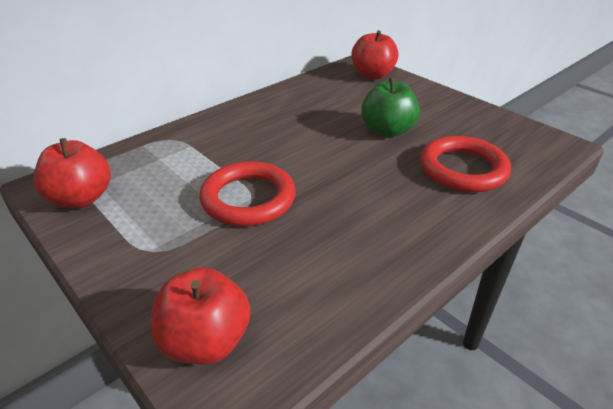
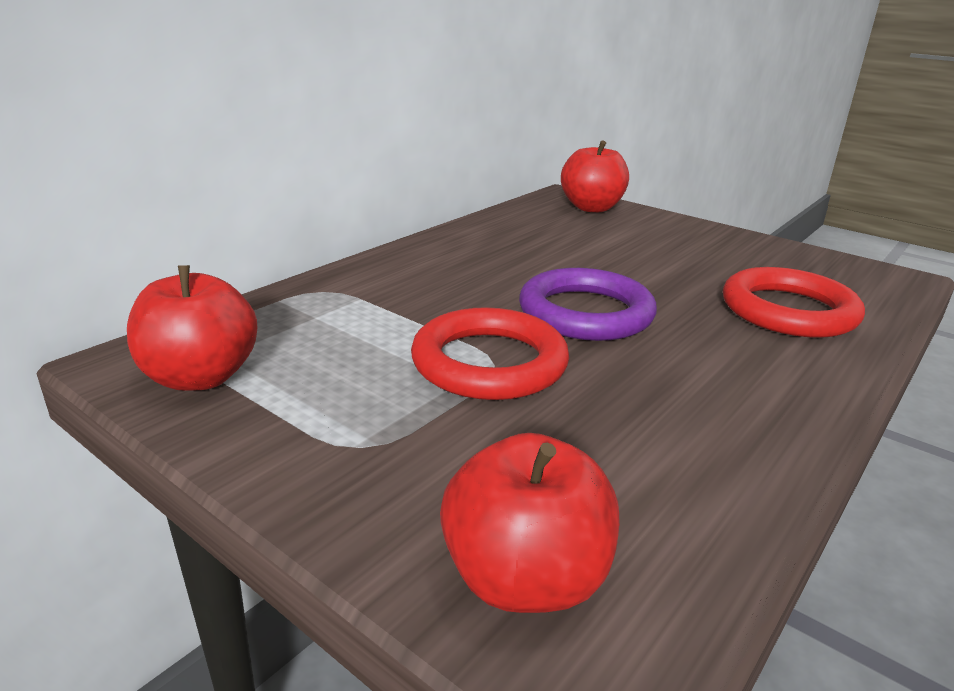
camera: 10 degrees left, 10 degrees down
green apple [361,77,420,137] -> none
none -> purple ring [519,268,657,341]

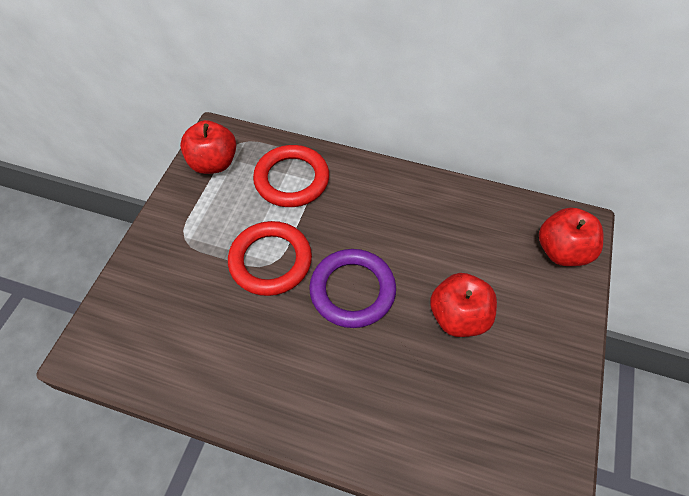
camera: 70 degrees right, 30 degrees up
red apple [440,433,620,613] -> red apple moved to [430,273,497,337]
red ring [723,267,865,338] -> red ring moved to [253,145,329,207]

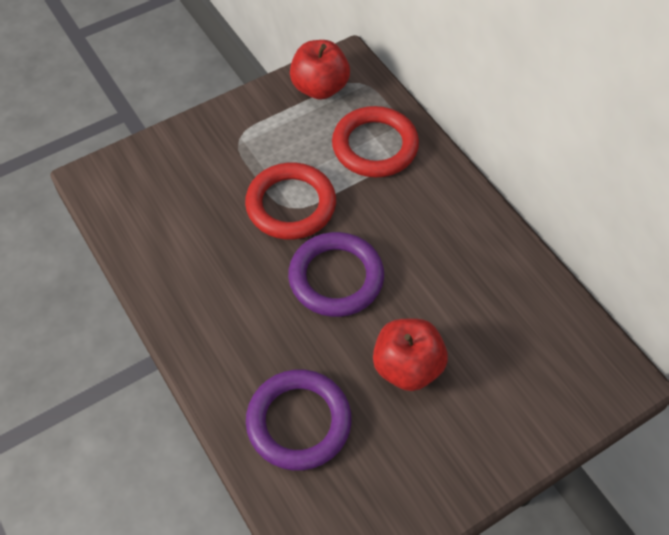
camera: 40 degrees right, 0 degrees up
red apple [539,207,603,266] -> none
none -> purple ring [246,369,352,471]

